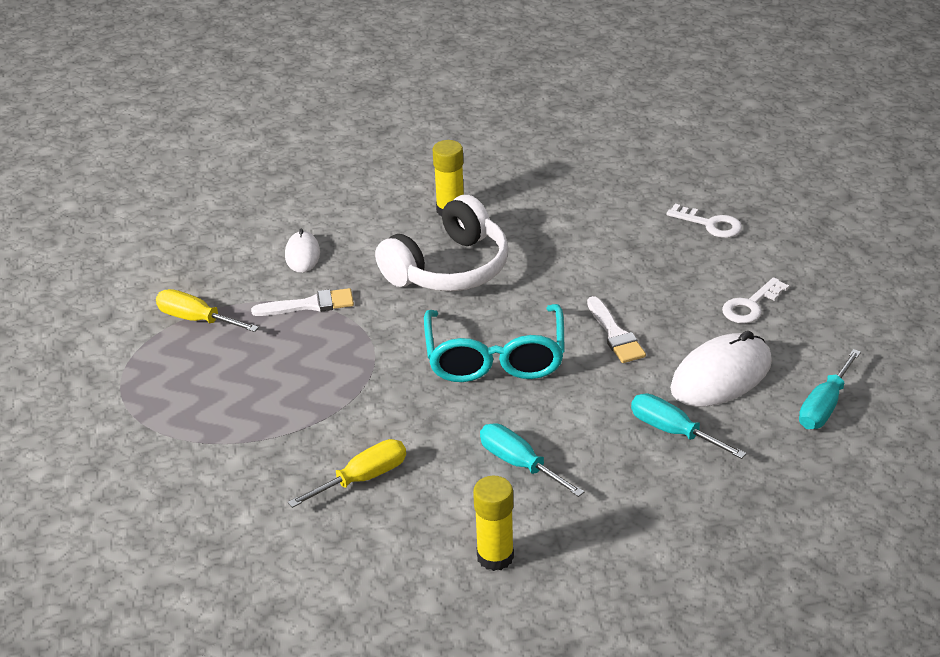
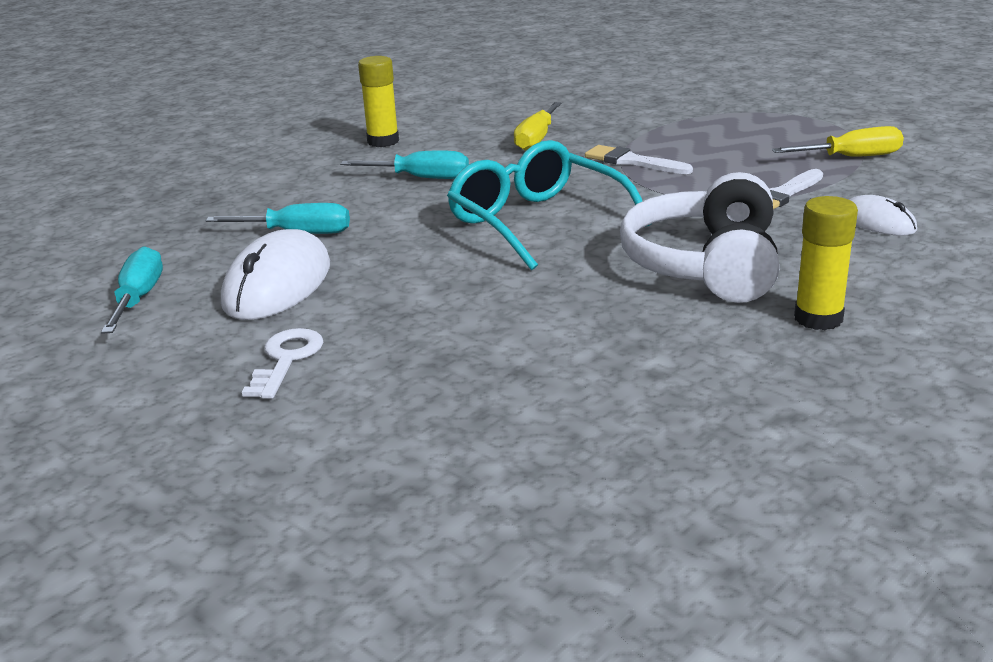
camera: 145 degrees right, 10 degrees down
white brush [587,296,646,363] -> white brush moved to [585,145,693,174]
white key [666,204,742,238] -> none

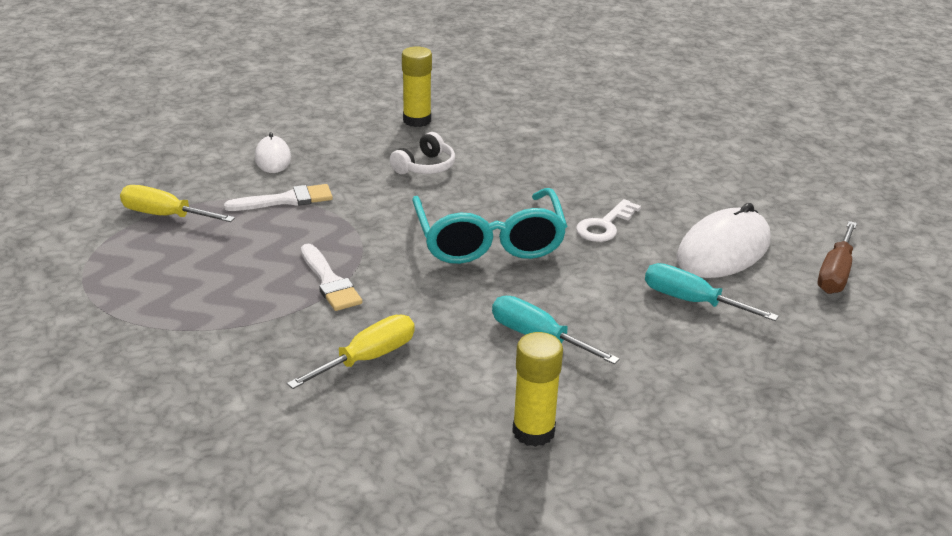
camera: 155 degrees left, 5 degrees up
turquoise screwdriver [101,246,163,334] -> brown screwdriver [818,221,857,294]
white key [242,328,323,399] -> white key moved to [576,199,641,242]
white headphones [620,172,779,303] -> white headphones [390,132,455,174], size x0.49

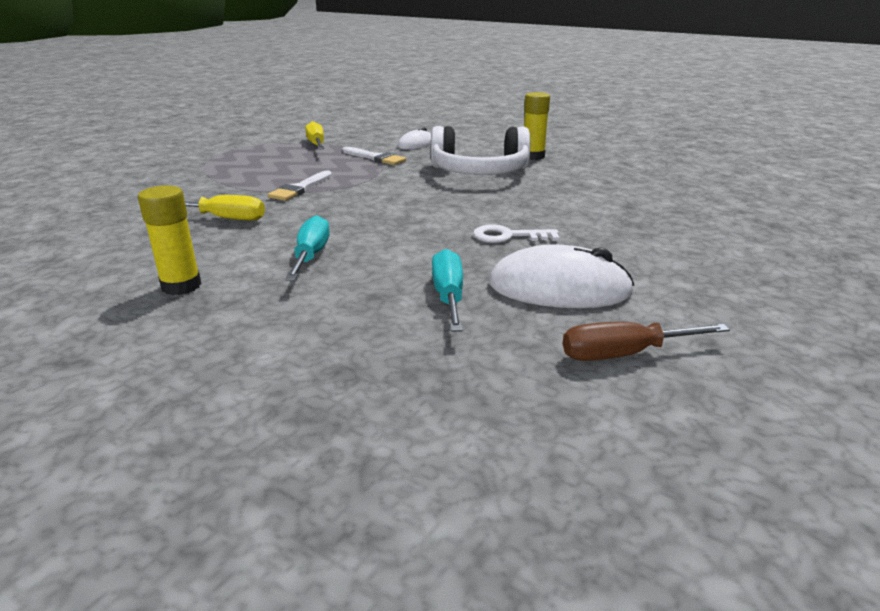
camera: 55 degrees right, 5 degrees down
white headphones [390,132,455,174] -> white headphones [431,126,530,175], size x2.03
turquoise glasses [412,188,567,264] -> none

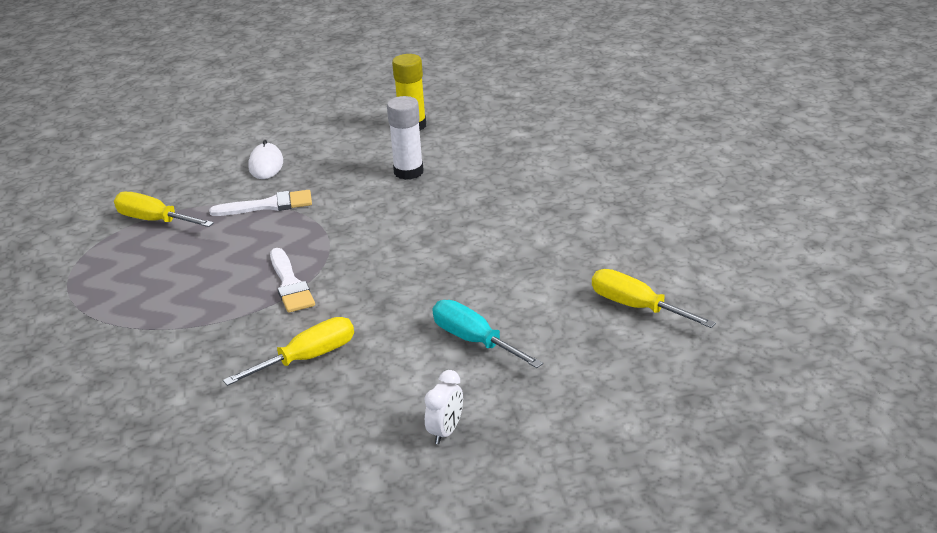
camera: 45 degrees left, 5 degrees up
yellow glue stick [138,185,202,295] -> white clock [425,370,463,444]
white headphones [431,126,530,175] -> white glue stick [387,96,423,180]
turquoise screwdriver [432,249,463,332] -> yellow screwdriver [592,269,716,328]
white key [473,224,559,243] -> none
white mouse [489,244,634,308] -> none
brown screwdriver [563,322,730,361] -> none

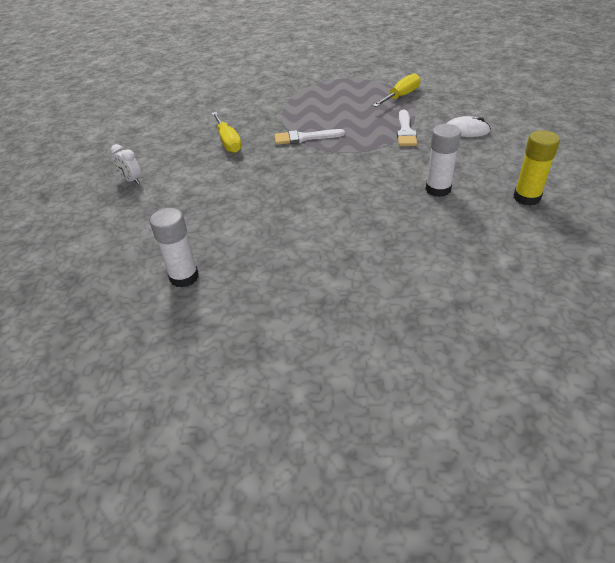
camera: 105 degrees right, 10 degrees up
turquoise screwdriver [433,300,543,368] -> none
yellow screwdriver [592,269,716,328] -> white glue stick [150,208,199,288]

